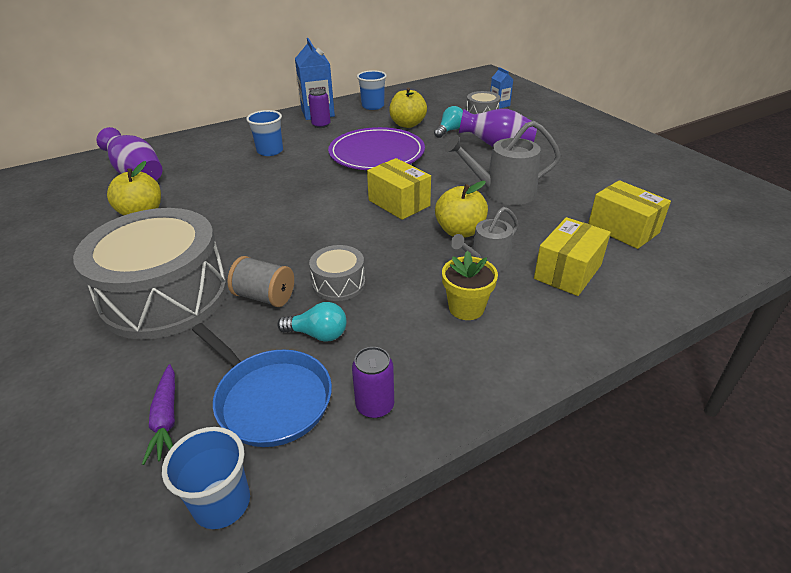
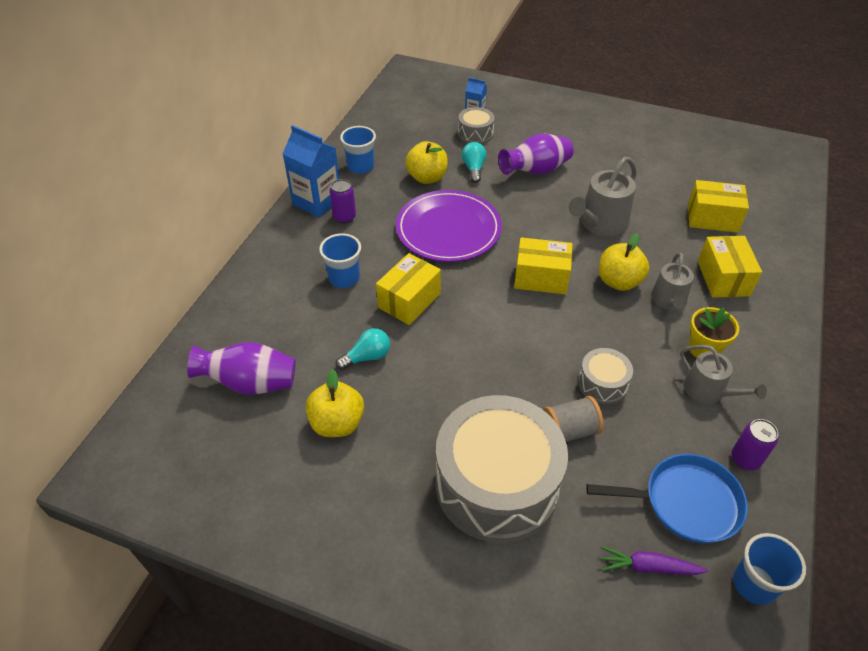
camera: 40 degrees left, 10 degrees up
purple carrot [142,364,175,465] -> purple carrot turned 150 degrees clockwise [601,546,708,575]
turquoise light bulb [277,302,347,342] -> turquoise light bulb moved to [336,328,390,370]
none -> yellow box [376,253,441,325]
none -> grey watering can [680,345,767,404]

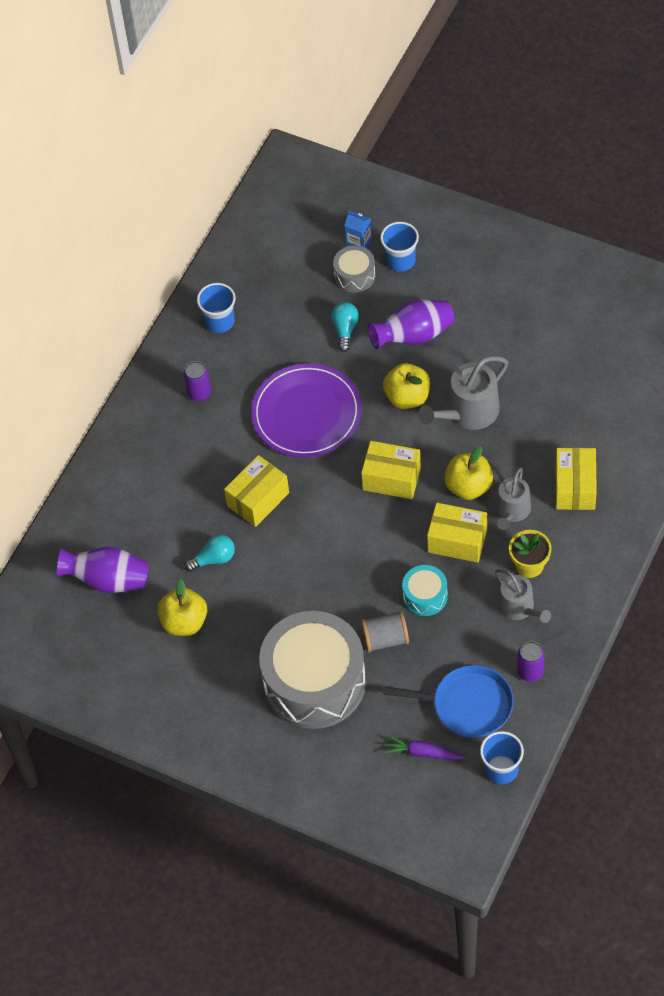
camera: 10 degrees right, 10 degrees up
blue carton [283,125,339,218] -> none
blue cup [319,234,361,288] -> blue cup moved to [380,222,419,272]
yellow apple [405,141,448,184] -> yellow apple moved to [383,363,430,409]
grey drum [578,348,633,404] -> turquoise drum [402,565,448,616]
yellow box [688,180,749,233] -> yellow box moved to [427,503,487,563]

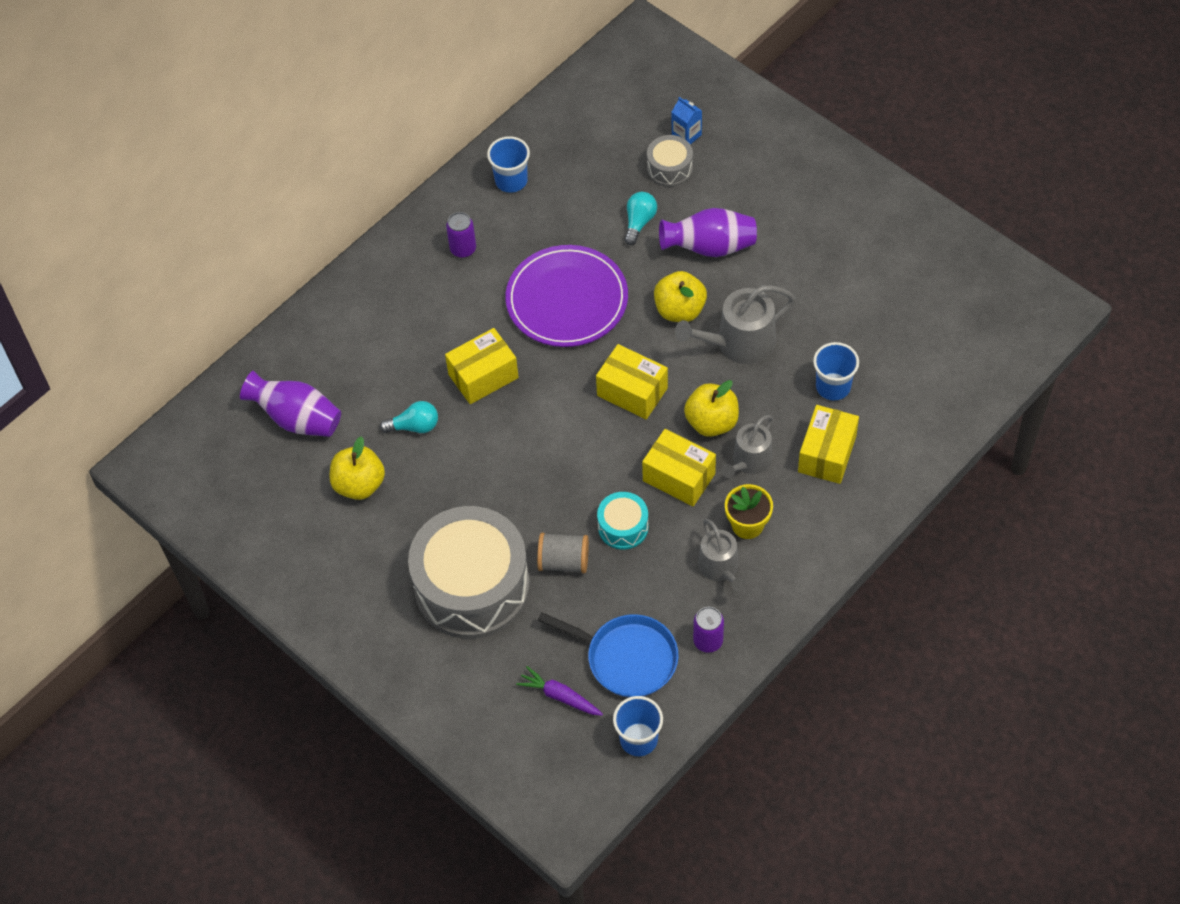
camera: 15 degrees right, 0 degrees up
blue cup [380,222,419,272] -> blue cup moved to [813,342,859,401]

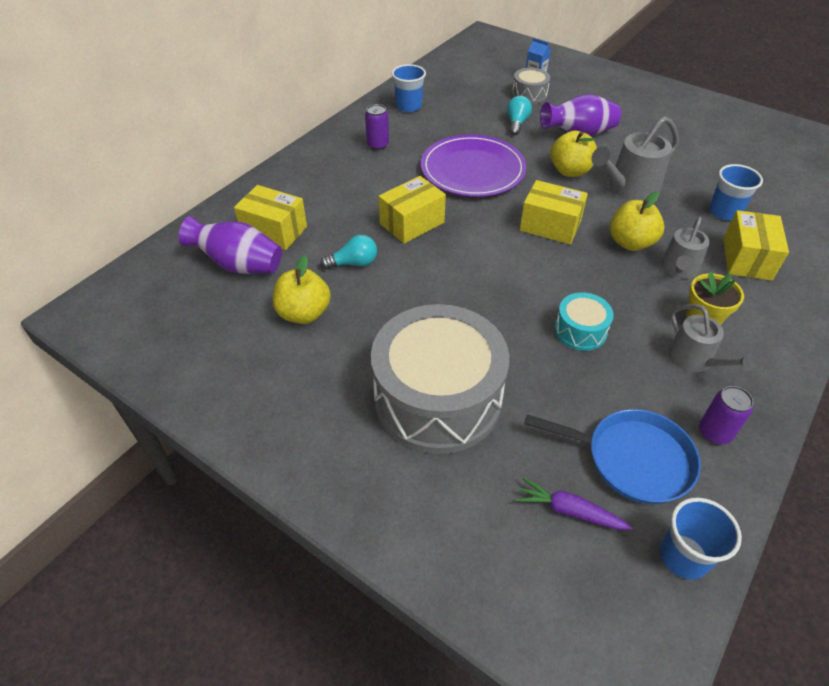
camera: 10 degrees left, 10 degrees down
grey spool [537,533,589,573] -> none
yellow box [642,429,716,506] -> yellow box moved to [234,185,307,250]

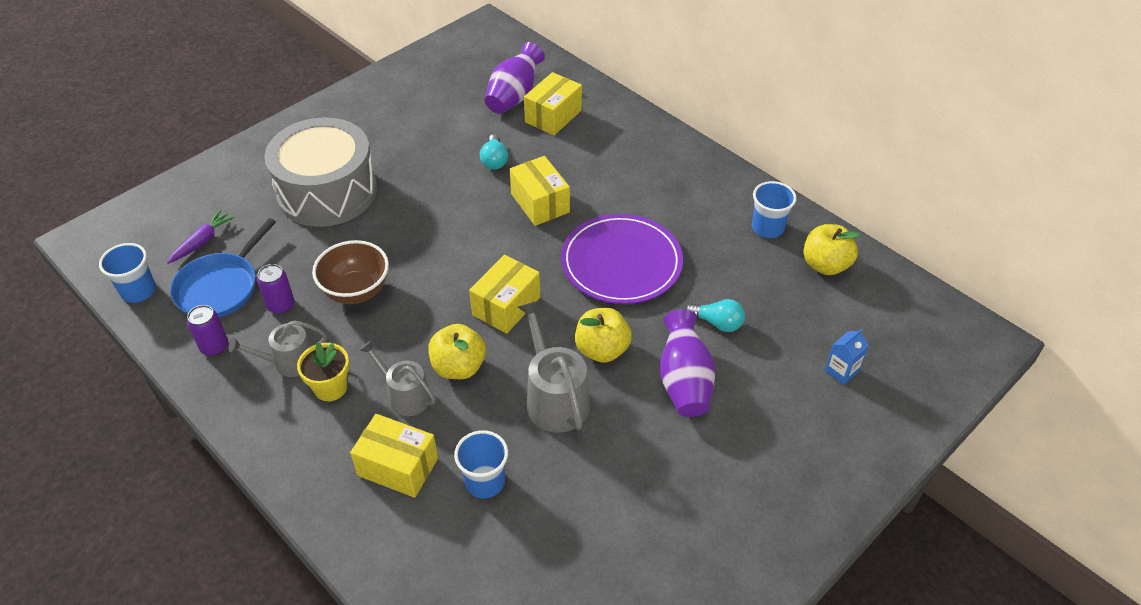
camera: 100 degrees right, 0 degrees up
yellow apple [273,255,331,324] -> yellow apple moved to [803,224,860,275]
purple can [365,104,389,150] -> purple can moved to [257,264,294,314]
grey drum [512,68,550,104] -> none
turquoise drum [554,292,614,351] -> brown bowl [312,240,389,304]

